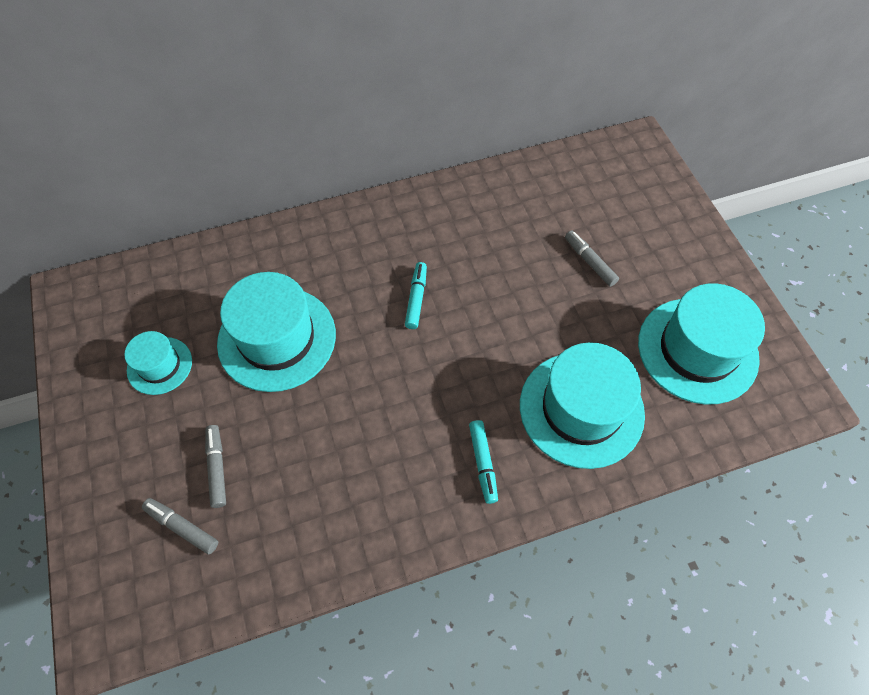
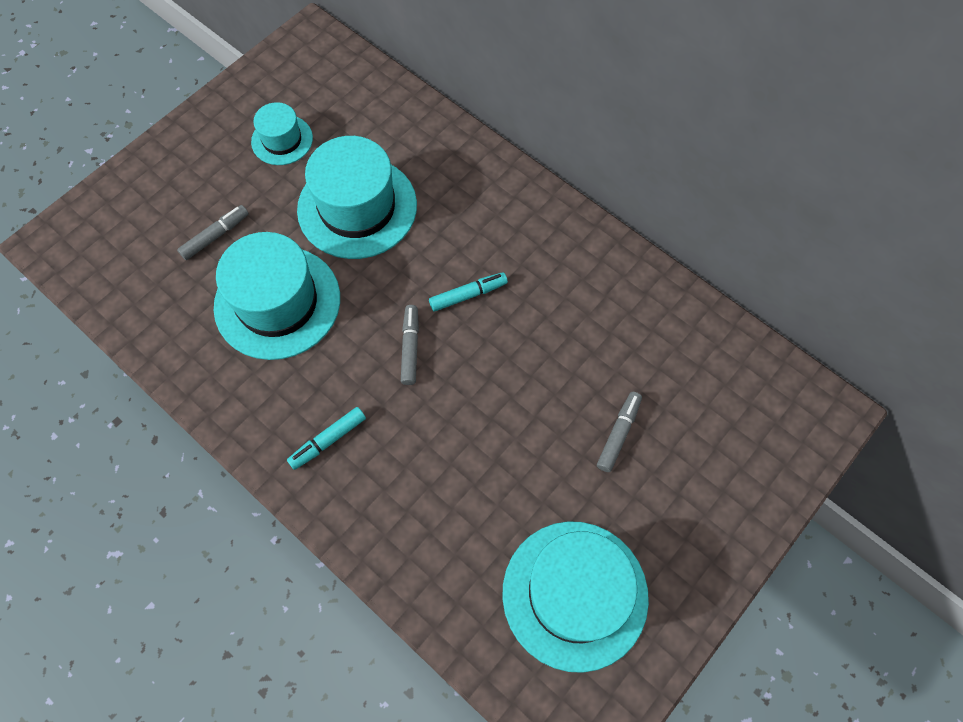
camera: 60 degrees right, 5 degrees up
grey marker [142,498,218,554] -> grey marker moved to [401,305,419,385]
turquoise hat [520,342,645,469] -> turquoise hat moved to [214,232,340,360]

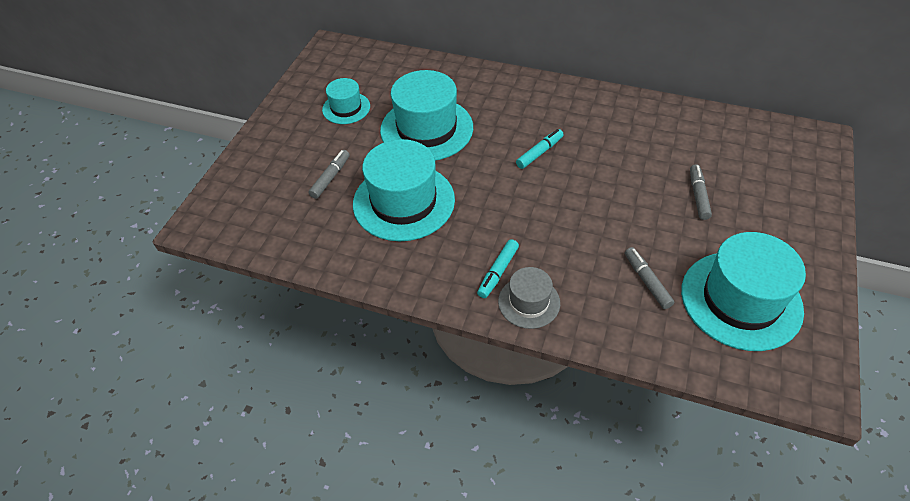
camera: 20 degrees left, 15 degrees down
grey marker [401,305,419,385] -> grey marker moved to [625,247,674,309]
none -> grey hat [498,267,560,329]

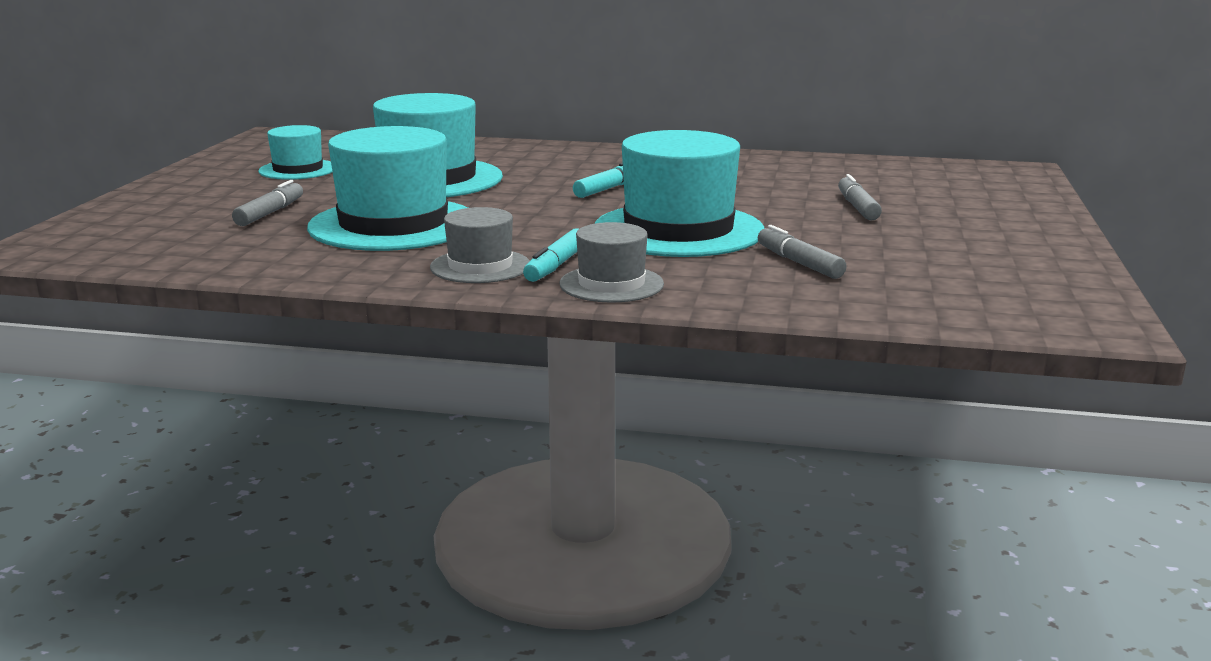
camera: 10 degrees left, 30 degrees down
turquoise hat [681,232,806,351] -> turquoise hat moved to [595,130,765,257]
none -> grey hat [430,207,530,283]

